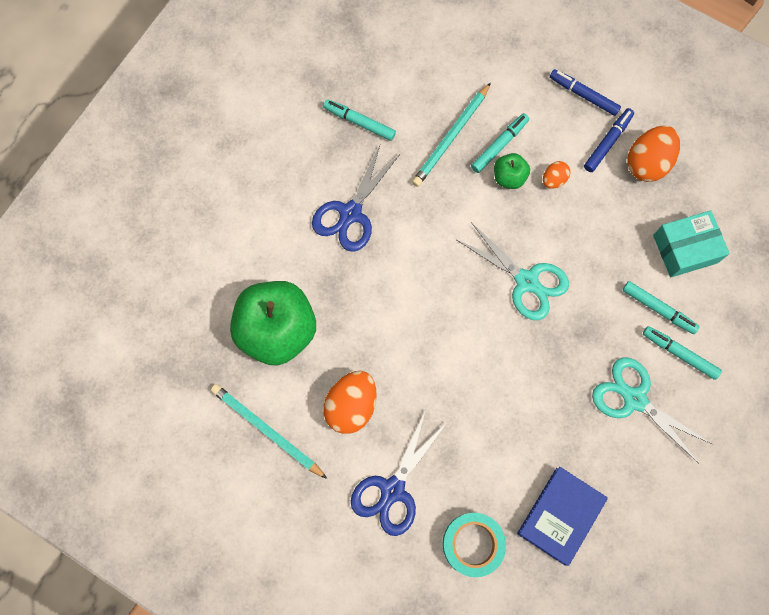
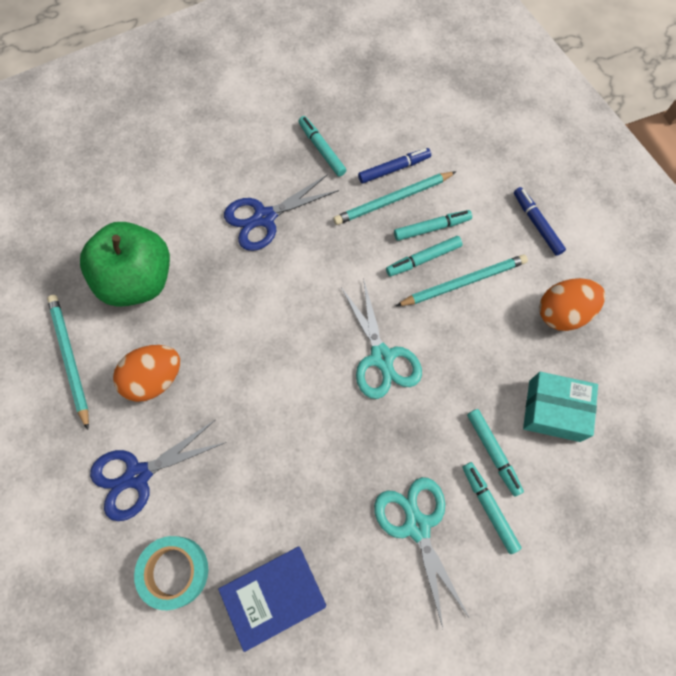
camera: 30 degrees right, 5 degrees down
green apple [494,153,530,189] -> turquoise marker [386,236,462,276]
orange egg [543,161,571,189] -> turquoise pencil [396,254,528,306]
blue marker [584,108,634,172] -> blue marker moved to [358,148,431,183]

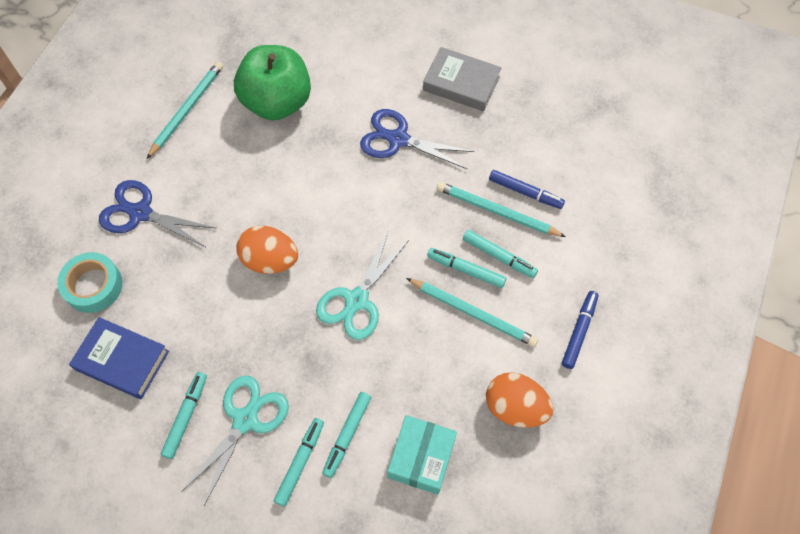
camera: 50 degrees right, 5 degrees down
orange egg [113,345,180,402] -> orange egg moved to [237,226,298,274]
turquoise marker [298,116,346,177] -> turquoise marker moved to [161,372,207,459]
turquoise box [523,372,598,442] -> turquoise box turned 45 degrees clockwise [387,415,457,495]
none -> grey book [423,47,502,111]

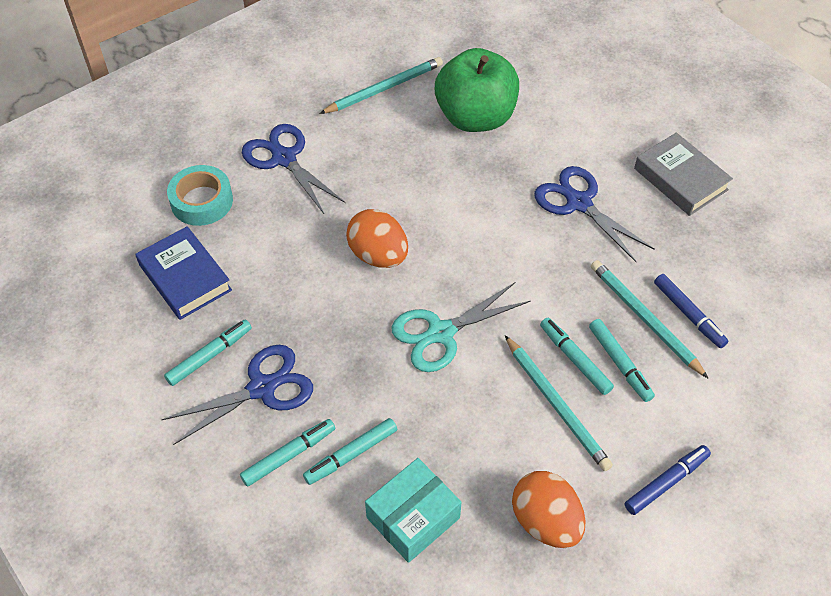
camera: 30 degrees right, 10 degrees down
turquoise scissors [181,375,289,505] -> blue scissors [161,345,313,445]

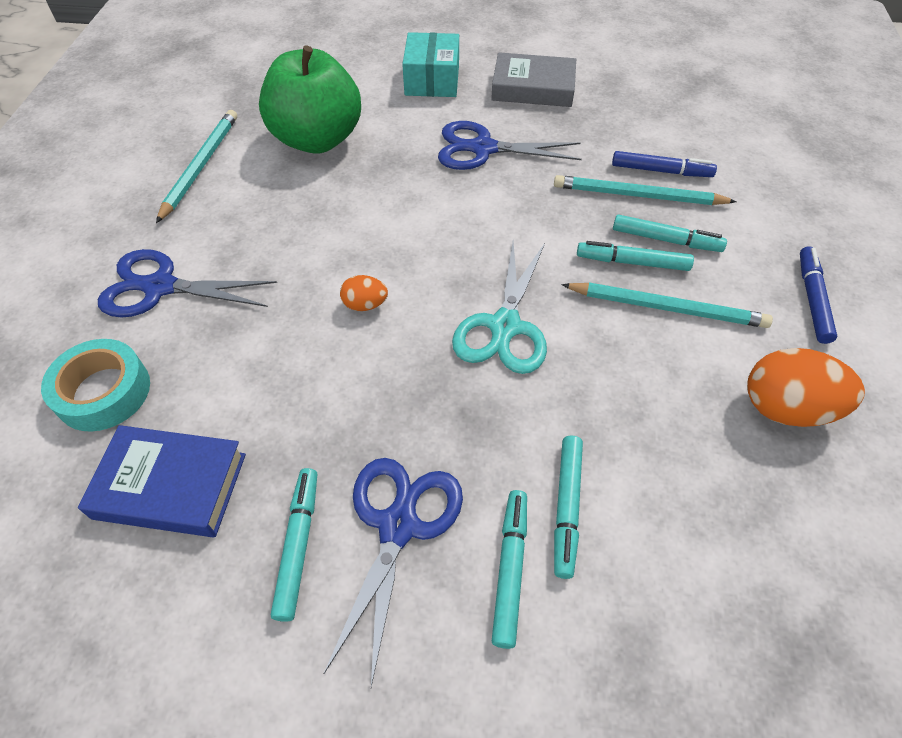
camera: 45 degrees left, 0 degrees up
orange egg [346,209,408,268] -> orange egg [340,275,388,311], size x0.53
turquoise box [365,458,462,563] -> turquoise box moved to [402,32,459,97]

